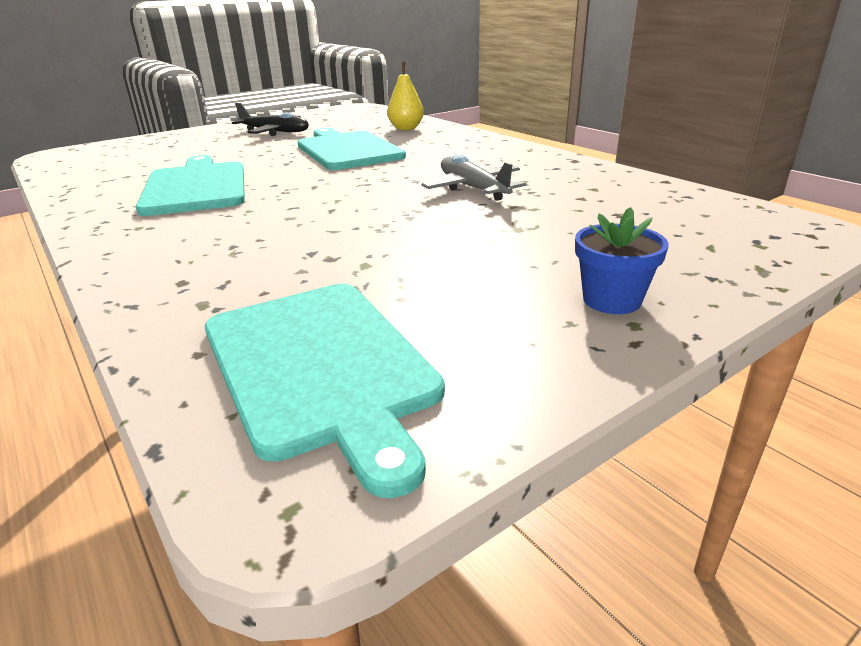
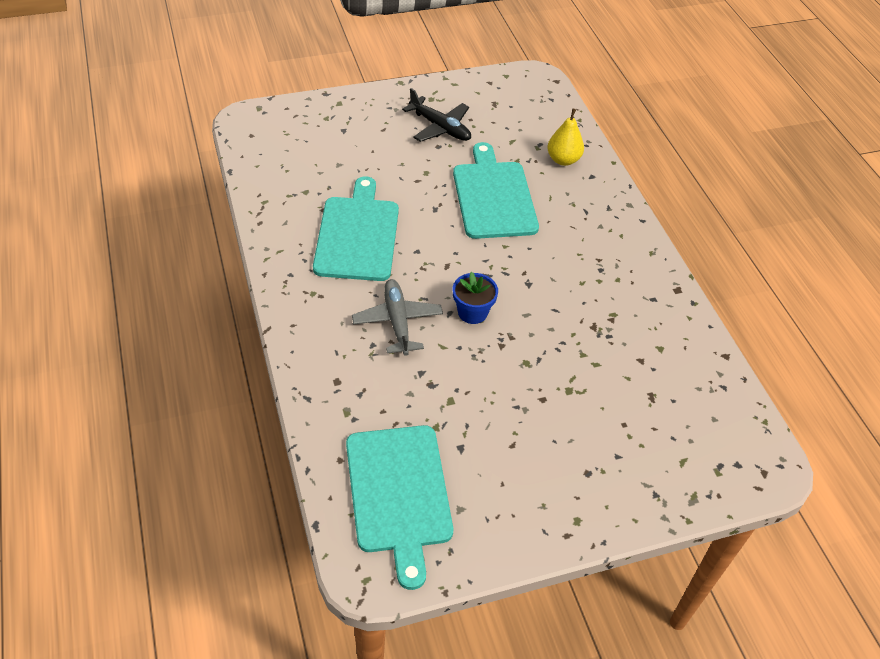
camera: 15 degrees right, 20 degrees up
grey plane [421,155,526,201] -> grey plane moved to [352,279,443,356]
blue flower pot [575,207,669,314] -> blue flower pot moved to [453,272,498,324]

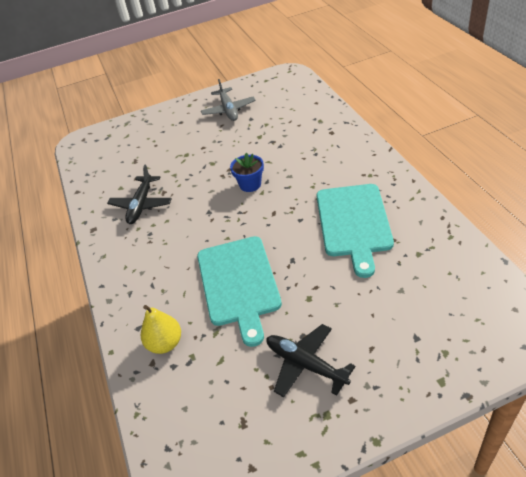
camera: 175 degrees left, 5 degrees down
turquoise cutting board [346,425,453,590] -> none
grey plane [352,279,443,356] -> grey plane moved to [201,79,256,121]
none -> black plane [107,165,172,224]

